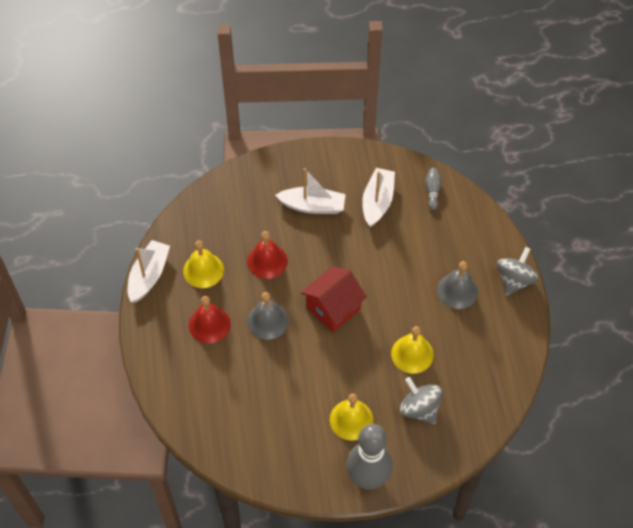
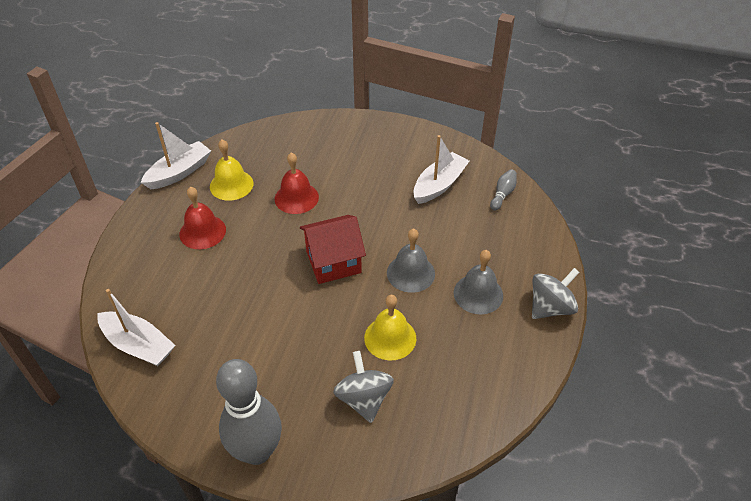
camera: 25 degrees right, 10 degrees down
grey bell [247,292,289,340] -> grey bell moved to [387,228,435,293]
white boat [275,168,346,214] -> white boat moved to [97,289,175,366]
yellow bell [330,394,374,441] -> none

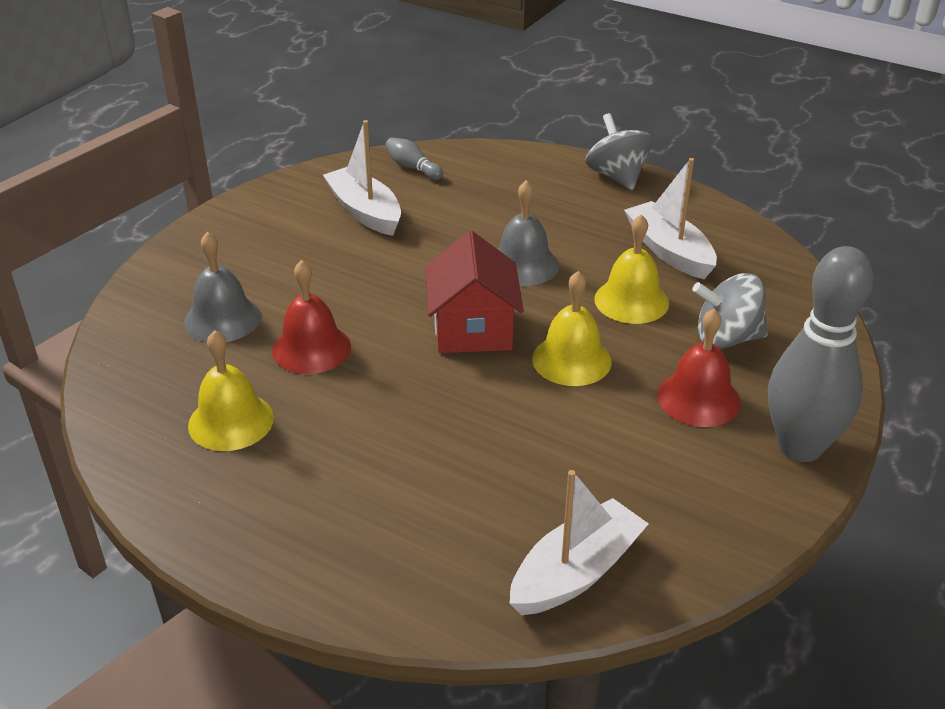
camera: 75 degrees left, 10 degrees down
white boat [141,122,211,189] -> white boat moved to [624,158,717,280]
red bell [180,187,226,249] -> red bell moved to [657,308,741,427]
grey bell [454,250,503,314] -> grey bell moved to [184,232,261,342]
none -> yellow bell [532,271,612,386]

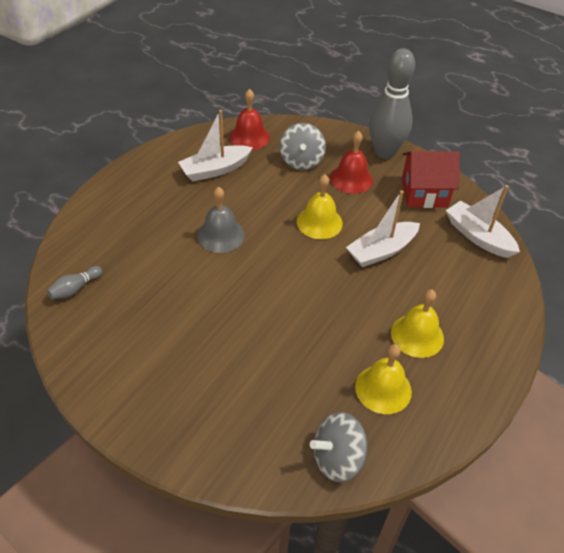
camera: 90 degrees left, 10 degrees up
grey bell [184,232,261,342] -> none
red bell [272,260,351,374] -> red bell moved to [229,89,270,150]
white boat [323,120,401,236] -> white boat moved to [346,190,420,267]
red house [425,231,524,353] -> red house moved to [402,151,460,208]
grey spinning top [586,113,653,190] -> grey spinning top moved to [310,412,367,482]
yellow bell [594,214,669,324] -> yellow bell moved to [391,289,444,358]

